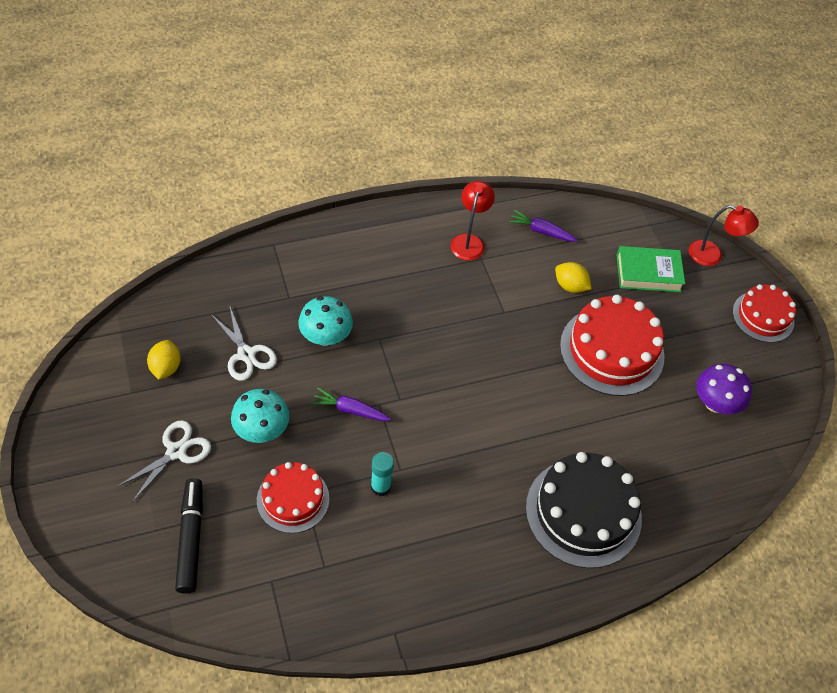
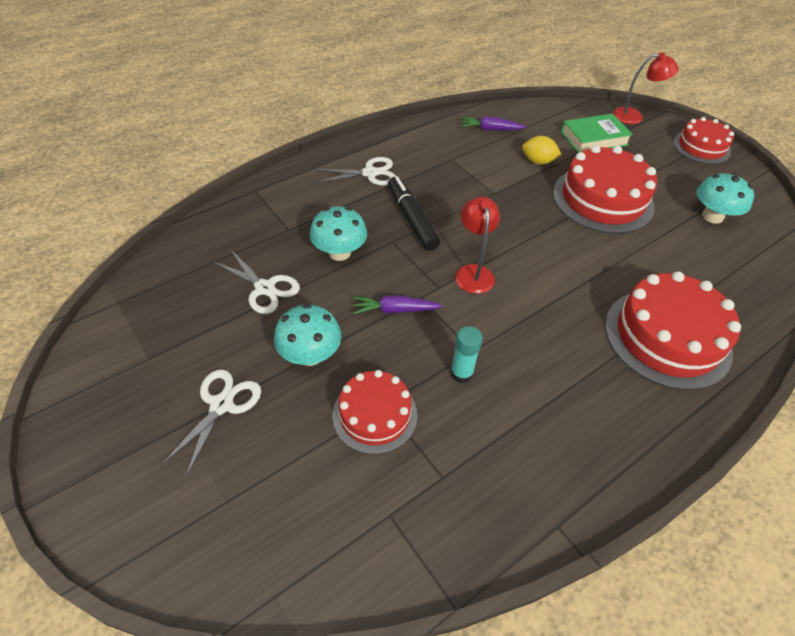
camera: 15 degrees left, 5 degrees down
yellow lemon [147,340,180,380] -> none
black marker [175,478,203,594] -> black marker moved to [388,176,440,251]
red lamp [450,181,495,261] -> red lamp moved to [455,197,500,294]
black cake [526,452,642,568] -> red cake [605,271,741,390]
purple mushroom [696,364,752,414] -> turquoise mushroom [697,173,754,224]
none -> white scissors [314,157,396,186]

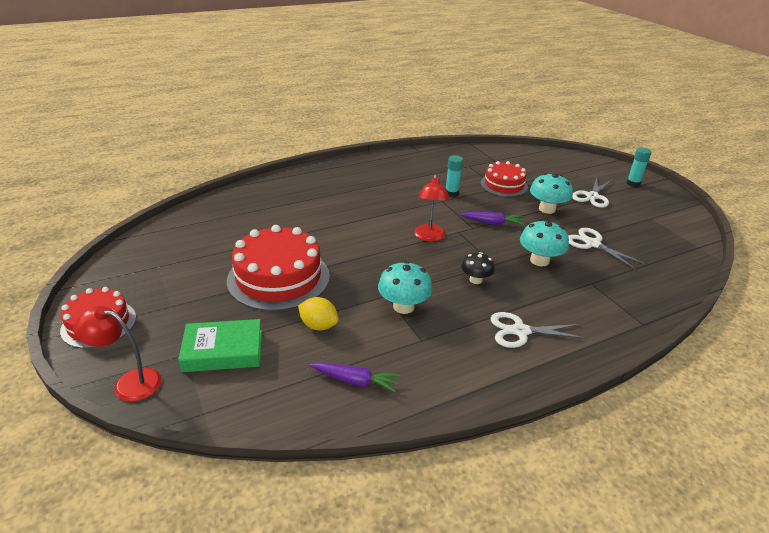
camera: 170 degrees left, 15 degrees down
black marker [388,176,440,251] -> black mushroom [461,252,495,284]
red cake [605,271,741,390] -> none
turquoise mushroom [697,173,754,224] -> turquoise mushroom moved to [378,261,433,314]
none -> turquoise glue stick [627,147,652,187]

